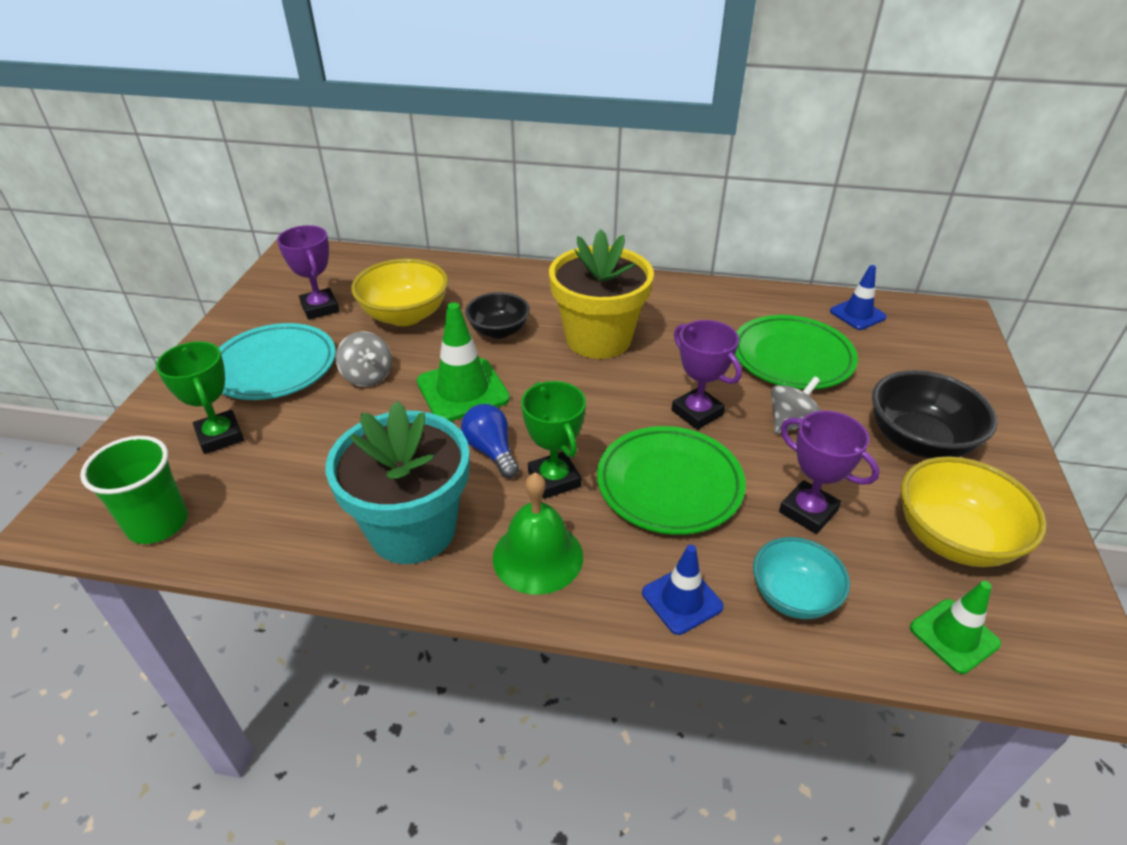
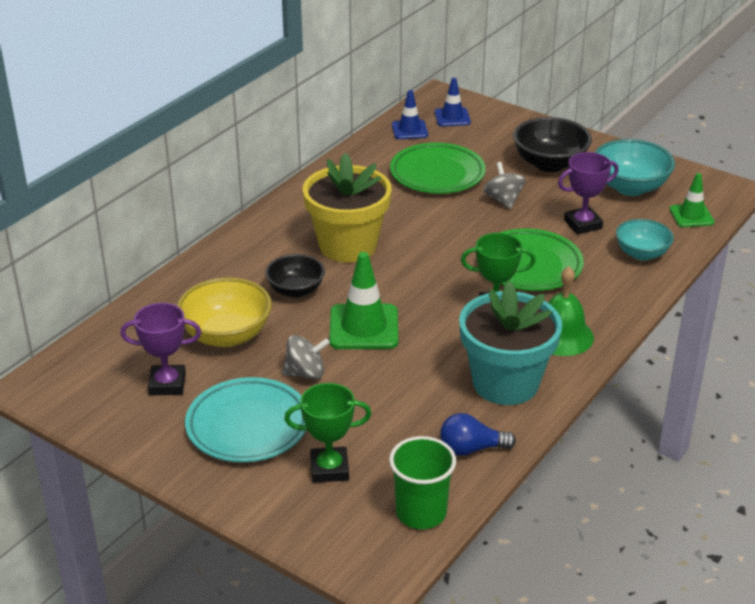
camera: 65 degrees left, 5 degrees down
blue light bulb [461,404,519,478] -> blue light bulb moved to [440,413,516,456]
blue traffic cone [642,545,724,635] -> blue traffic cone moved to [435,78,471,126]
purple trophy [672,320,742,430] -> none
yellow bowl [901,456,1047,567] -> turquoise bowl [595,139,675,196]

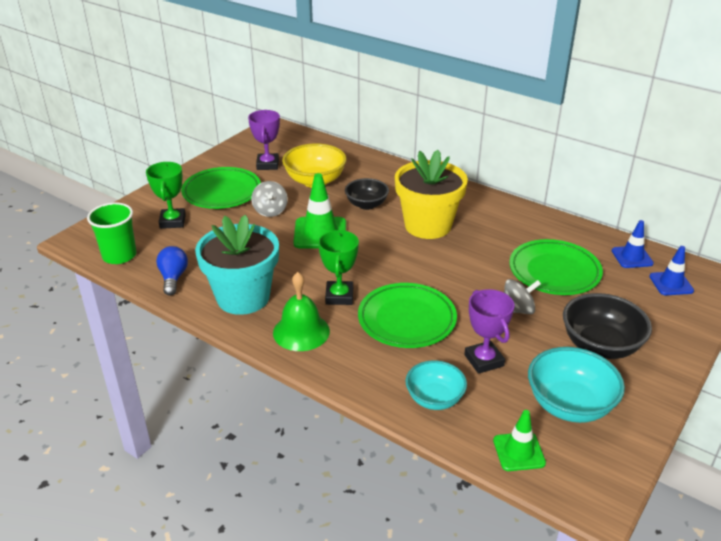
camera: 90 degrees right, 0 degrees up
turquoise plate [185,377,306,462] -> green plate [181,167,261,209]

